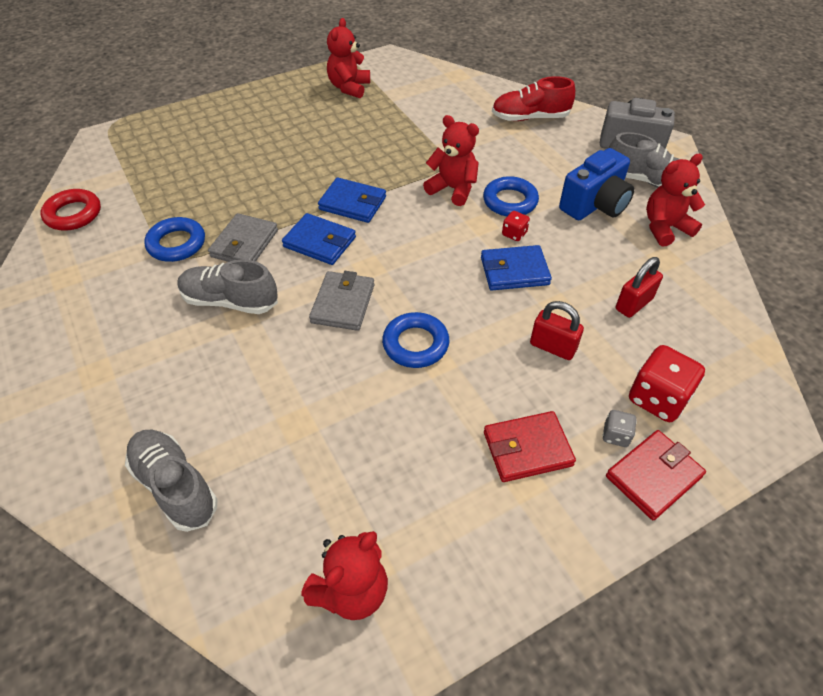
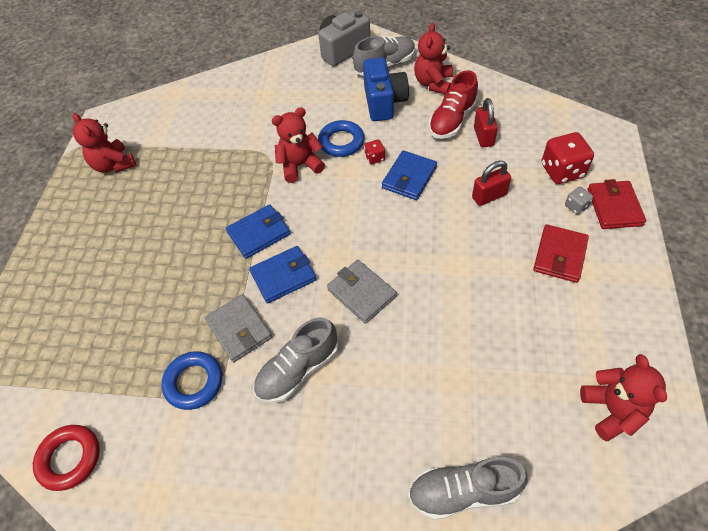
camera: 50 degrees left, 5 degrees up
blue ring [382,312,449,368] -> none
red shoe [492,76,575,121] -> red shoe moved to [429,70,478,139]

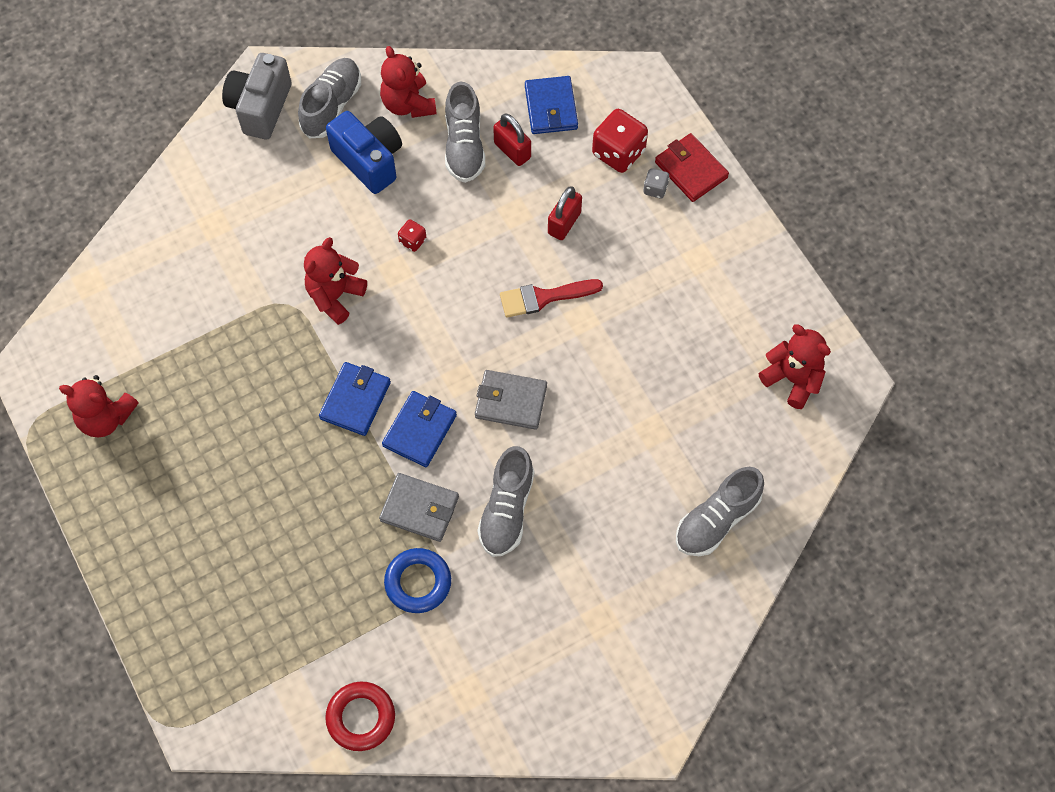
camera: 40 degrees left, 10 degrees up
blue ring [318,120,365,157] -> none
blue wallet [382,150,437,200] -> blue wallet moved to [525,76,578,134]
red shoe [429,70,478,139] -> grey shoe [445,81,485,183]
red wallet [533,224,589,283] -> none
none -> red brush [500,279,603,318]

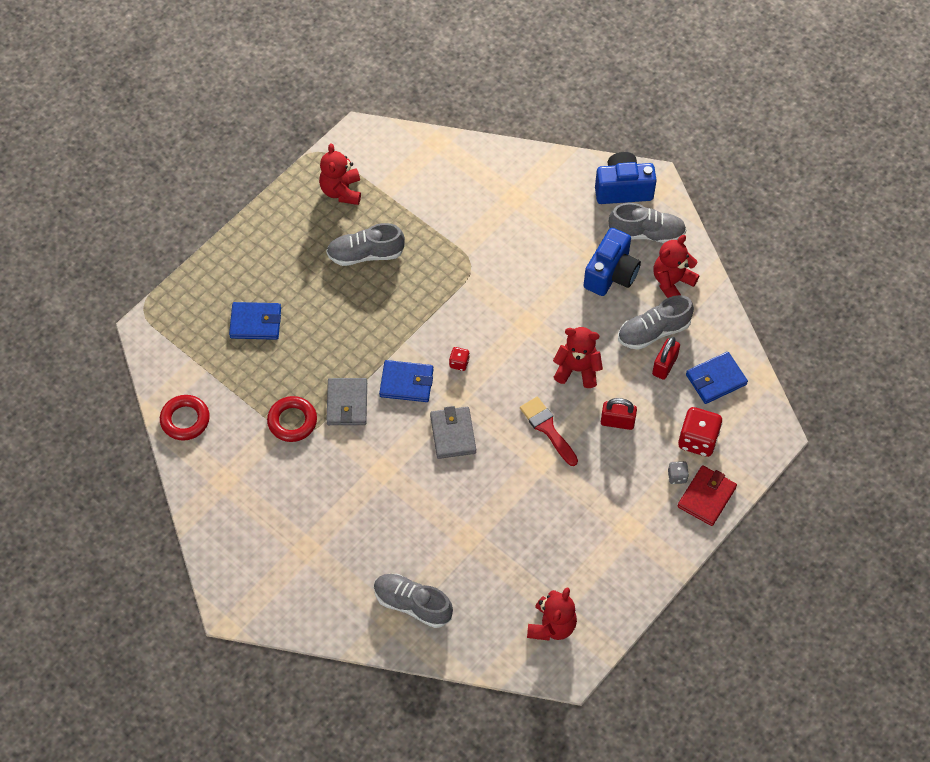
camera: 70 degrees right, 5 degrees down
grey camera [222,53,291,139] -> blue camera [595,152,657,204]
red teddy bear [304,237,367,325] -> red teddy bear moved to [553,327,603,388]
blue wallet [319,362,391,436] -> blue wallet moved to [229,302,281,340]
blue ring [384,548,451,613] -> red ring [267,396,317,442]
red dice [398,219,426,252] -> red dice moved to [449,347,470,371]
grey shoe [477,446,534,557] -> grey shoe moved to [326,223,405,266]

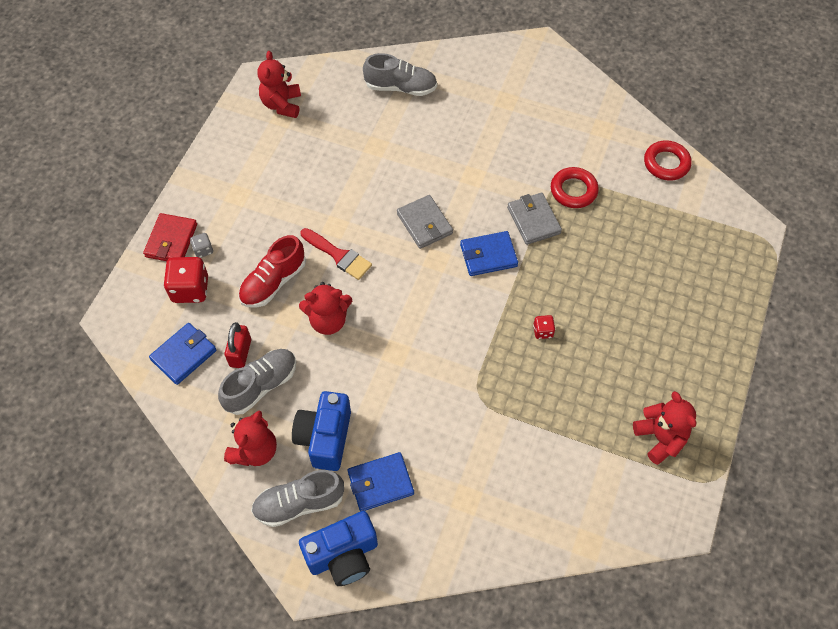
camera: 160 degrees right, 0 degrees up
blue wallet [229,302,281,340] -> blue wallet moved to [348,452,414,511]
grey shoe [326,223,405,266] -> none
red dice [449,347,470,371] -> red dice moved to [533,315,555,339]
red padlock [601,398,637,430] -> red shoe [239,235,306,308]

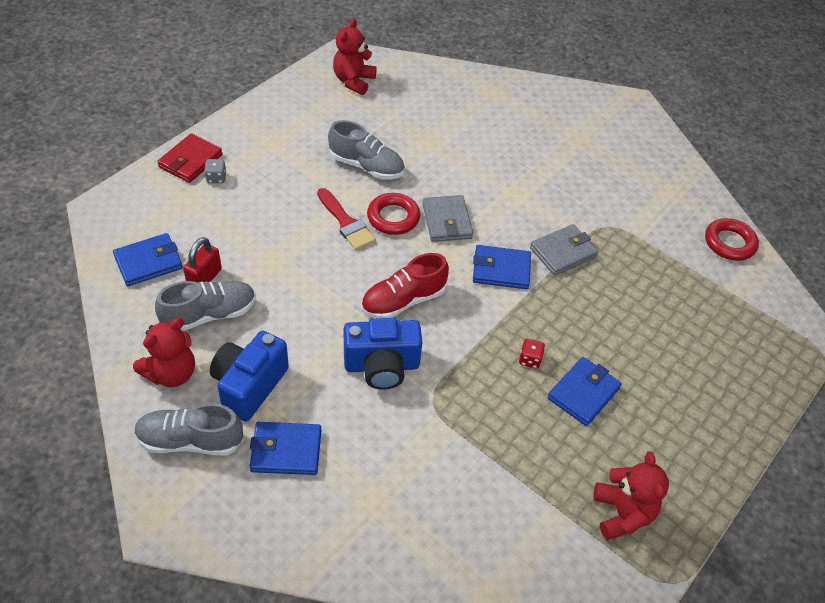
camera: 15 degrees right, 10 degrees down
red dice [163,257,208,303] -> none
red shoe [239,235,306,308] -> red shoe moved to [361,253,449,318]
red teddy bear [299,282,352,335] -> none
blue camera [299,511,378,586] -> blue camera moved to [344,318,422,390]
grey shoe [363,53,437,96] -> grey shoe moved to [328,120,405,180]
grey wallet [507,193,562,245] -> grey wallet turned 60 degrees clockwise [530,224,599,276]
red ring [551,167,599,208] -> red ring moved to [367,193,420,235]
none -> blue wallet [547,357,622,426]

